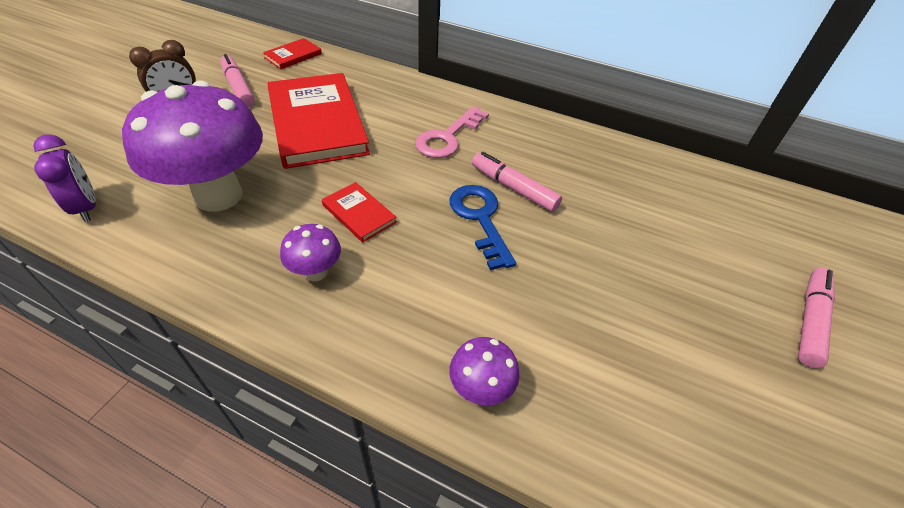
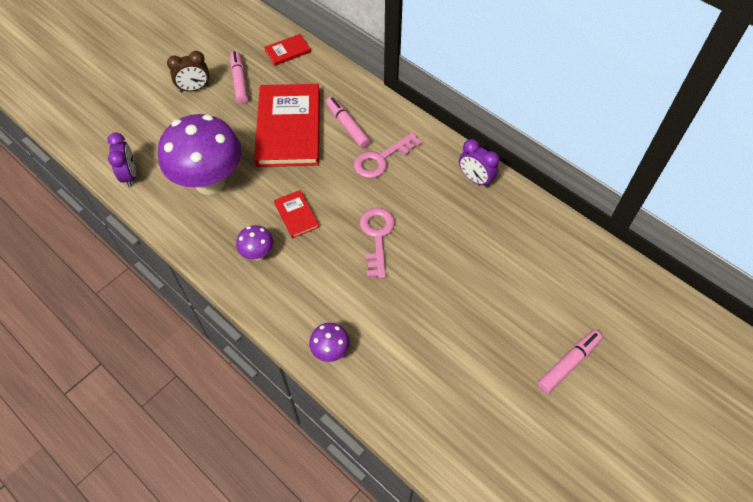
camera: 20 degrees right, 10 degrees up
blue key [450,185,516,270] -> pink key [360,207,395,278]
pink marker [472,152,562,212] -> pink marker moved to [326,97,370,148]
none -> purple clock [459,139,499,188]

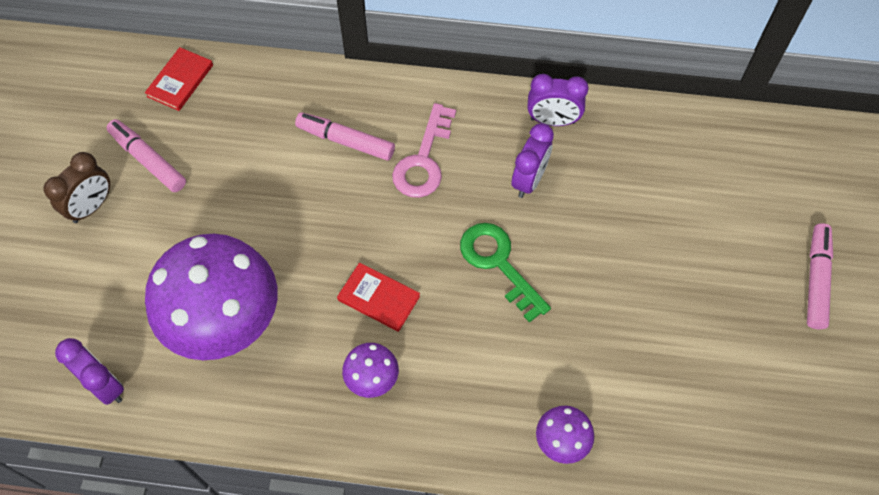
camera: 35 degrees left, 5 degrees up
red book [254,84,320,167] -> none
pink key [360,207,395,278] -> green key [460,223,551,323]
none -> purple clock [512,123,554,198]

